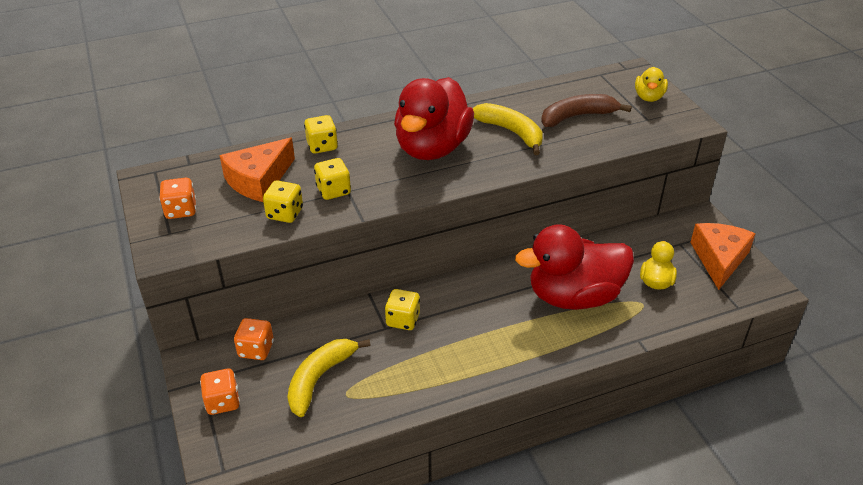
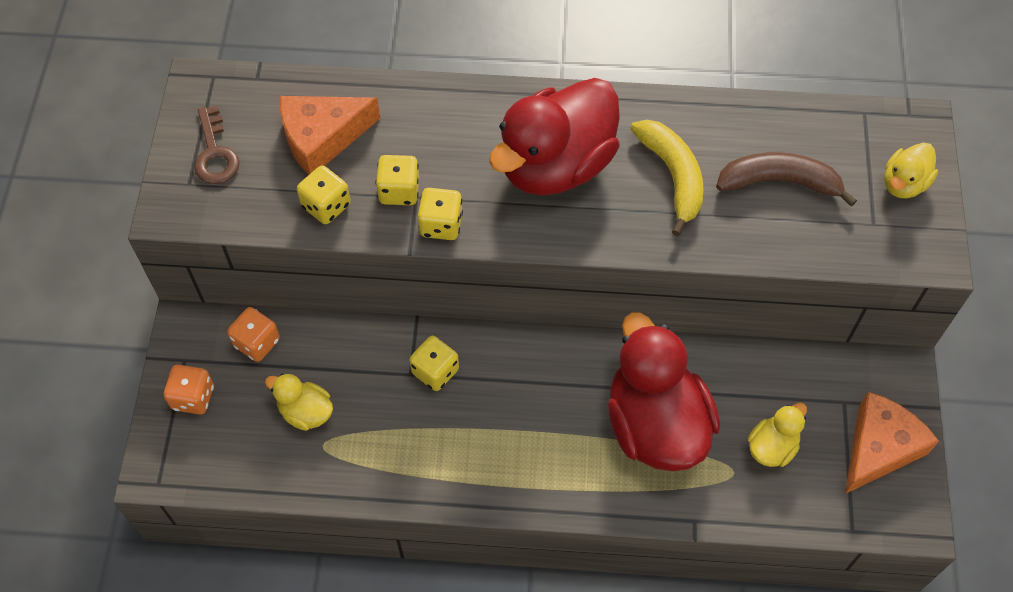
camera: 25 degrees right, 20 degrees up
orange dice [159,178,196,219] -> brown key [194,106,240,184]
yellow banana [287,339,371,417] -> yellow duck [265,373,333,431]
yellow dice [304,115,338,154] -> yellow dice moved to [418,188,463,240]
red duck [515,224,634,310] -> red duck turned 60 degrees clockwise [608,312,720,471]

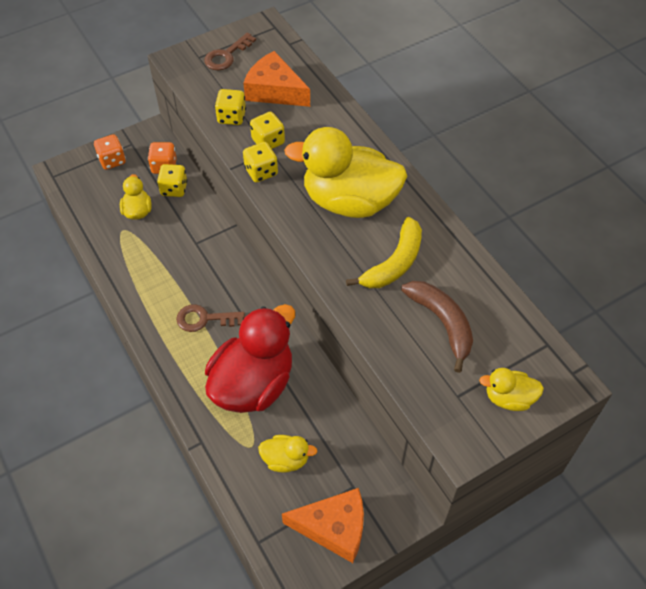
camera: 55 degrees right, 5 degrees down
yellow dice [409,336,459,391] -> yellow dice moved to [157,164,187,197]
red duck [489,78,620,196] -> yellow duck [284,127,407,218]
none -> brown key [176,304,245,332]

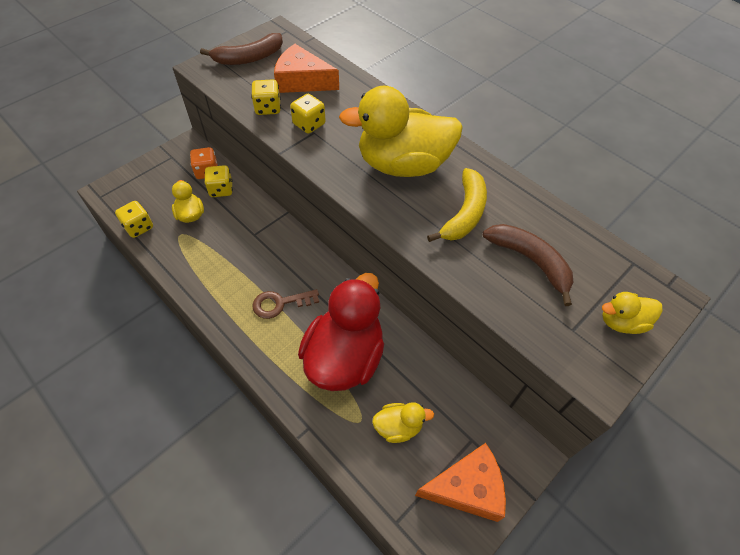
camera: 15 degrees left, 0 degrees up
orange dice [94,134,126,170] -> none
brown key [204,33,256,70] -> brown banana [200,33,283,65]
yellow dice [243,142,278,183] -> yellow dice moved to [115,201,153,238]

